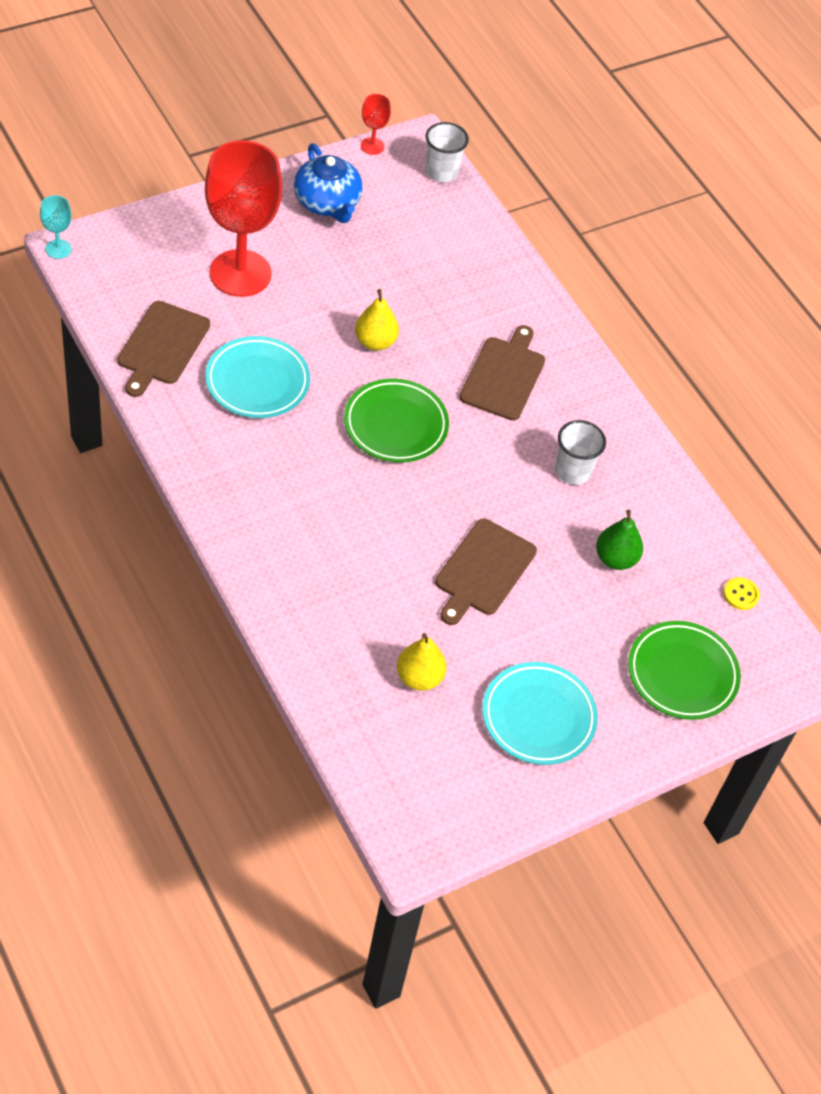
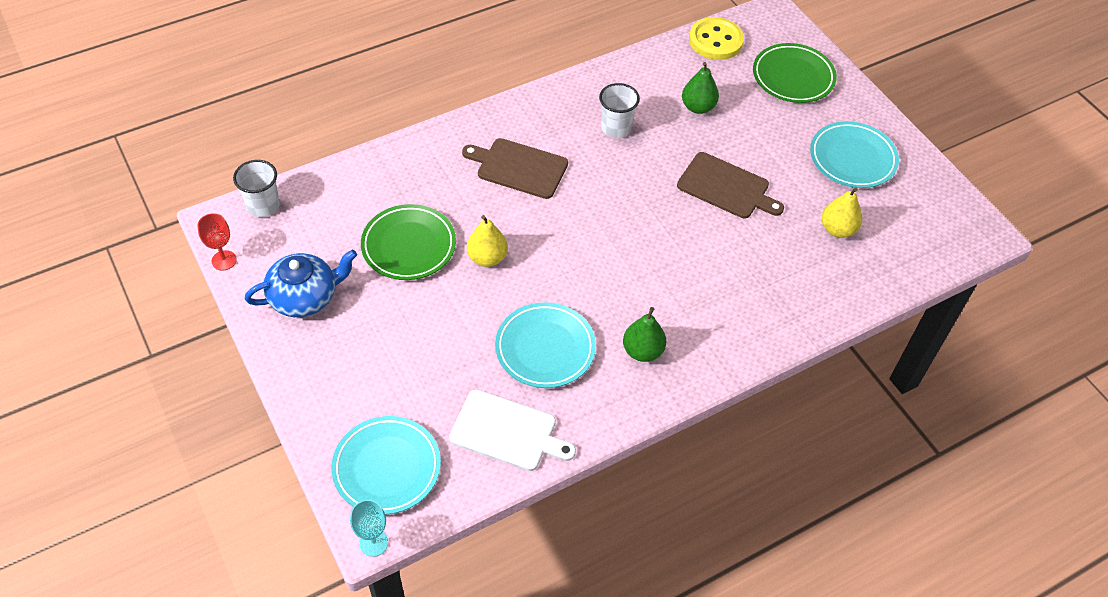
camera: 85 degrees left, 0 degrees up
brown cutting board [117,301,210,397] -> white cutting board [449,389,576,471]
red goblet [205,140,282,297] -> none
green plate [344,379,449,463] -> green plate moved to [361,204,456,280]
yellow button [723,577,760,610] -> yellow button [689,17,744,60], size x2.02
none -> turquoise plate [331,416,441,515]
none -> green pear [623,307,666,362]

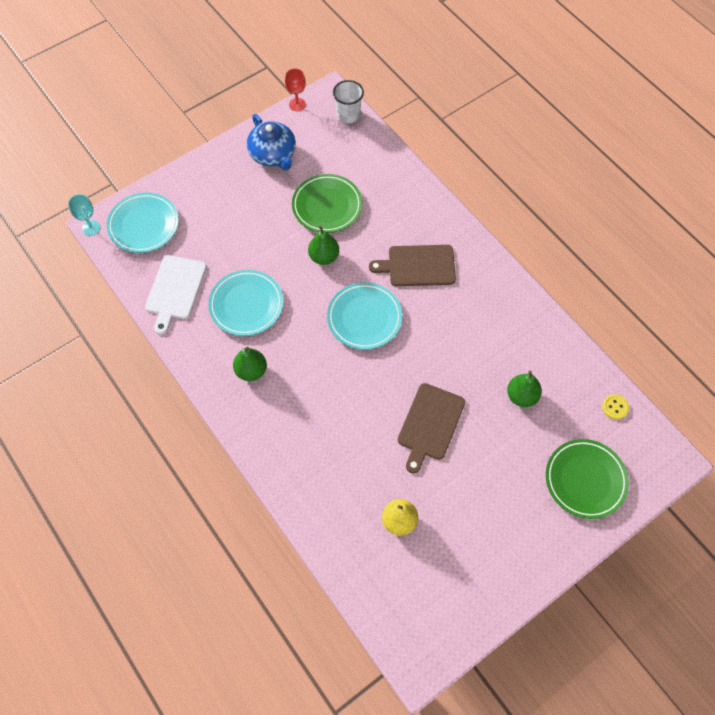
camera: 85 degrees right, 10 degrees up
brown cutting board [462,138,568,199] -> brown cutting board turned 105 degrees counterclockwise [369,245,456,286]
yellow pear [467,215,508,267] -> green pear [308,225,339,265]
white cup [599,83,640,138] -> none
yellow button [689,17,744,60] -> yellow button [602,394,629,420], size x0.49
turquoise plate [810,121,899,188] -> turquoise plate moved to [327,282,403,350]

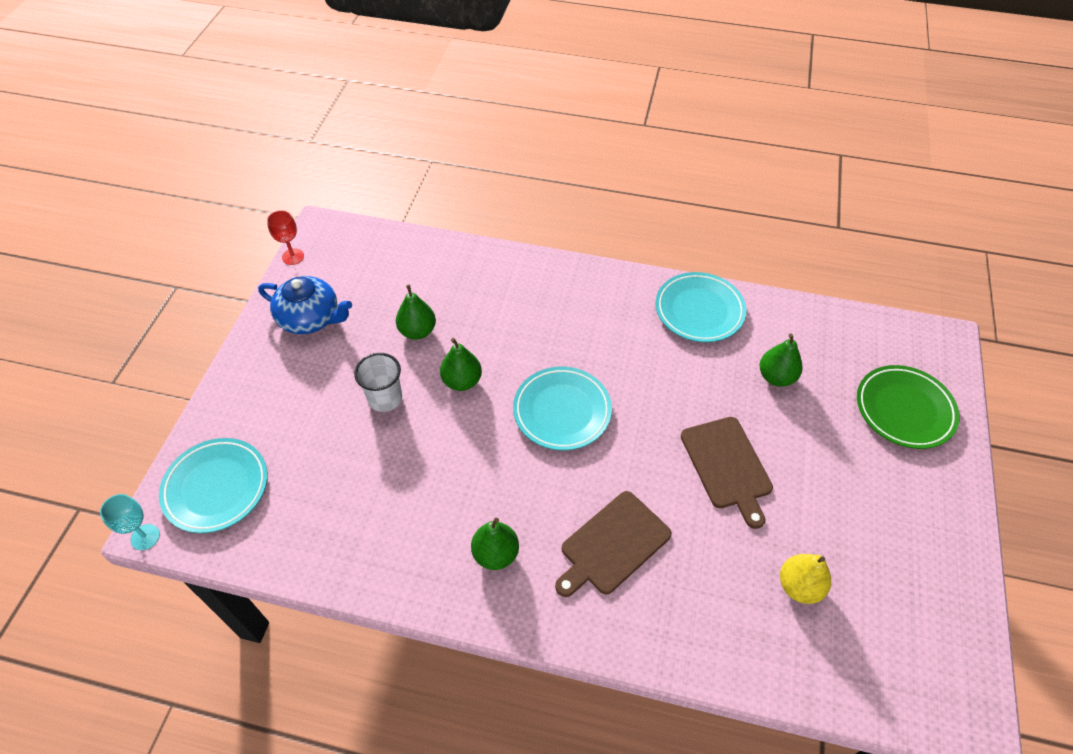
camera: 40 degrees left, 10 degrees down
white cutting board [145,255,207,334] -> none
turquoise plate [208,270,283,336] -> turquoise plate moved to [655,272,746,342]
green plate [292,174,362,233] -> green pear [396,285,436,340]
white cup [333,80,364,123] -> white cup moved to [354,353,402,412]
brown cutting board [369,245,456,286] -> brown cutting board moved to [555,491,672,597]
yellow button [602,394,629,420] -> none

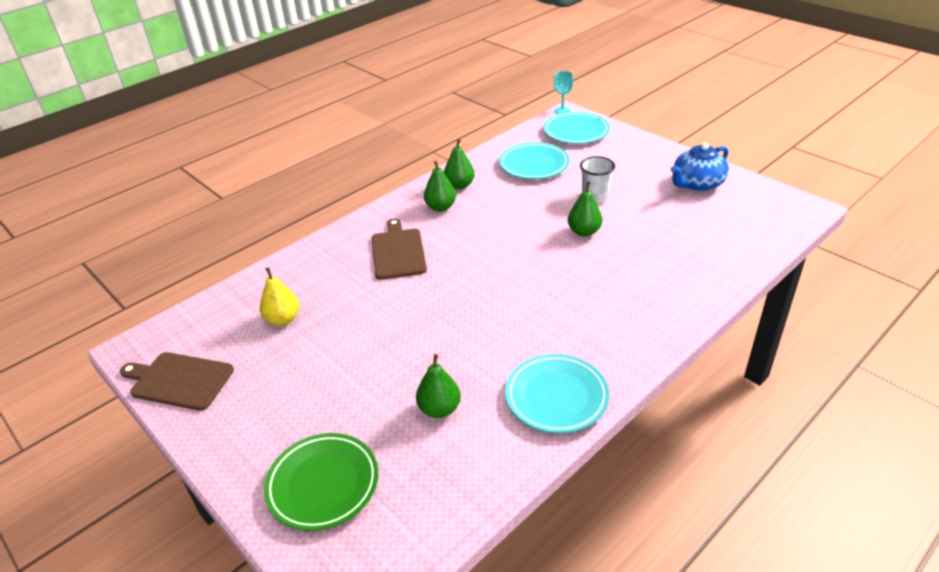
camera: 125 degrees right, 15 degrees down
red goblet [267,210,304,265] -> none
green pear [396,285,436,340] -> green pear moved to [444,139,475,189]
turquoise plate [513,367,612,451] -> turquoise plate moved to [499,142,569,179]
brown cutting board [681,417,773,529] -> brown cutting board moved to [120,352,234,411]

